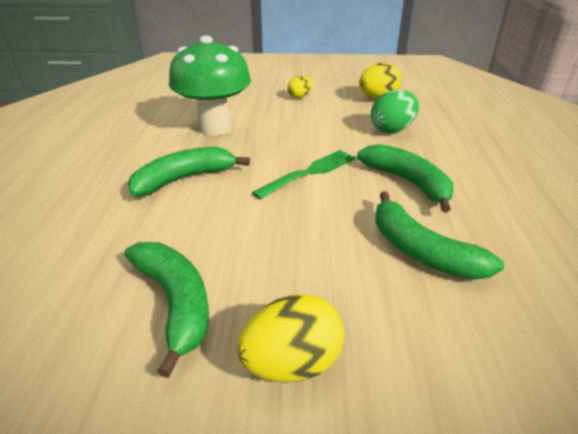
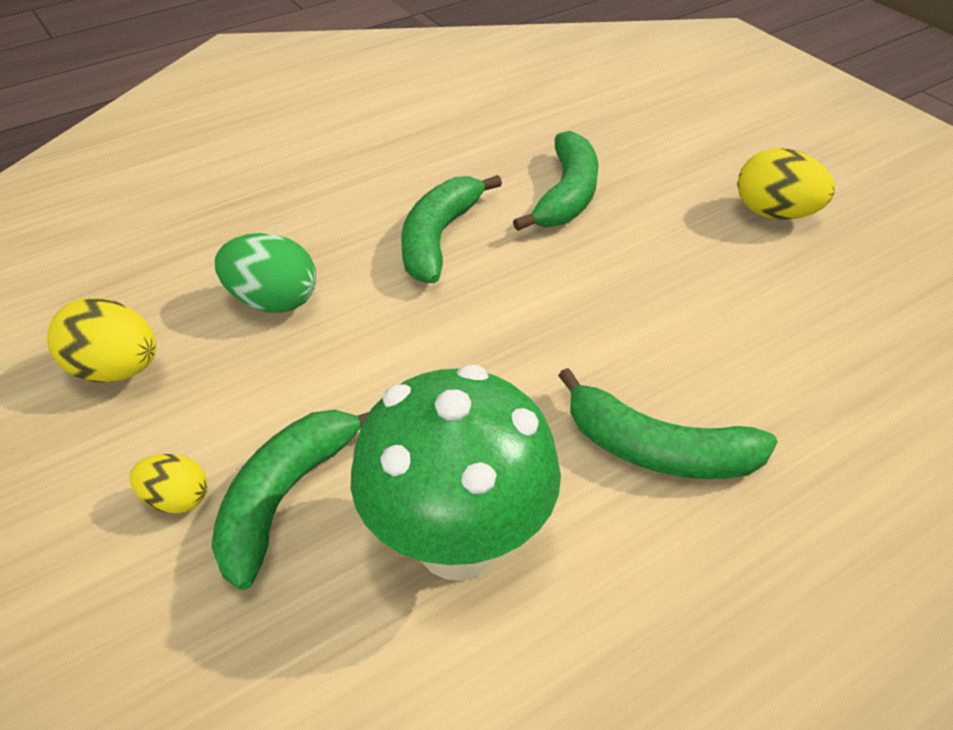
camera: 125 degrees left, 10 degrees up
green banana [124,242,209,378] -> green banana moved to [211,410,369,590]
green fork [252,150,355,199] -> none

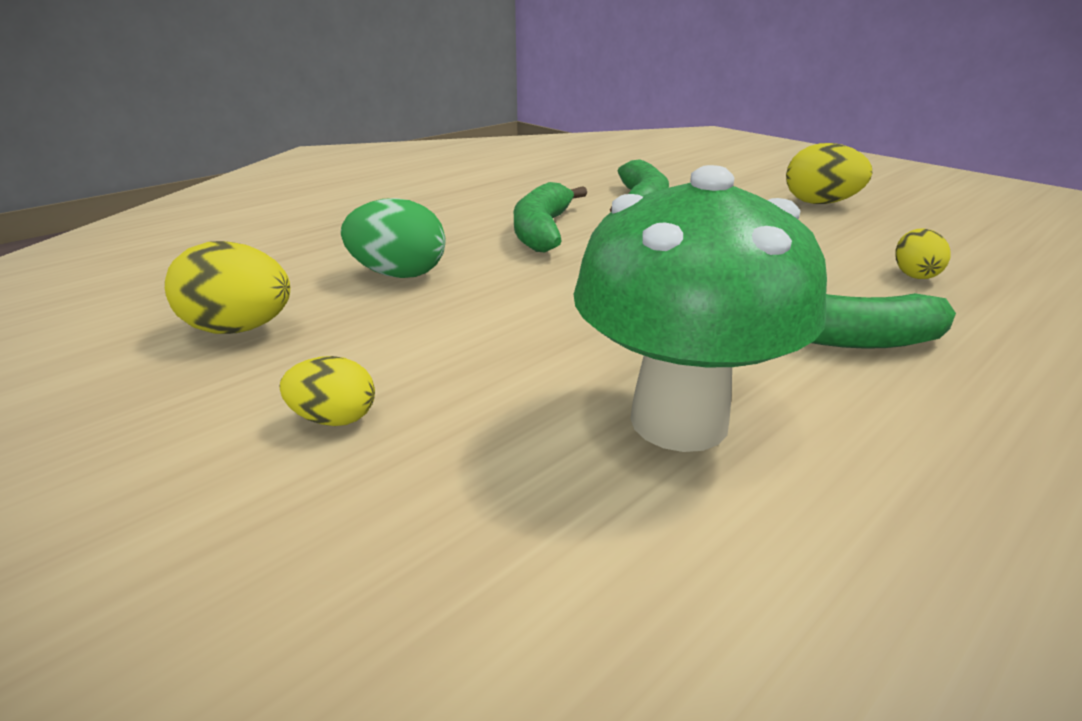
camera: 10 degrees left, 15 degrees down
green banana [211,410,369,590] -> none
none -> yellow egg [895,228,951,279]

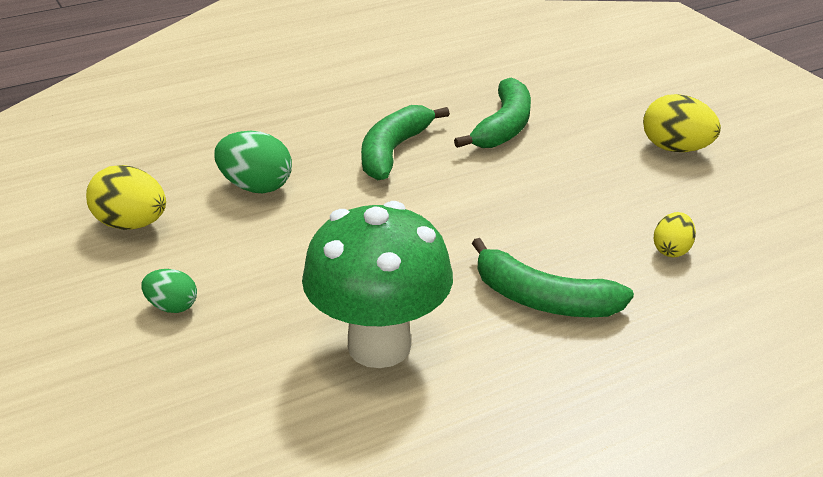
camera: 15 degrees right, 5 degrees up
yellow egg [280,356,375,426] -> green egg [141,269,197,313]

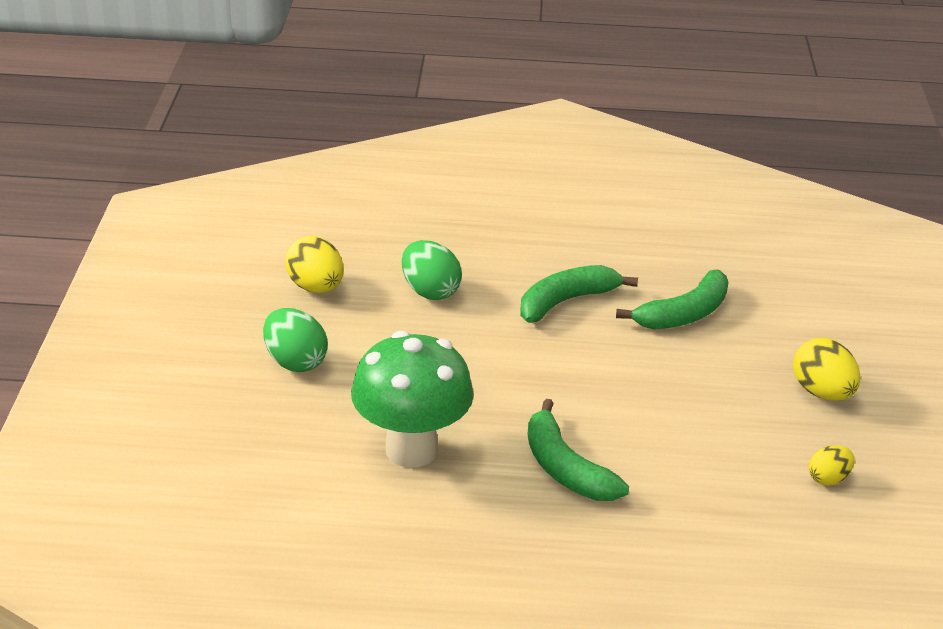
camera: 30 degrees right, 0 degrees up
green egg [141,269,197,313] -> green egg [263,308,328,372], size x1.65
yellow egg [654,212,696,257] -> yellow egg moved to [809,445,855,486]

